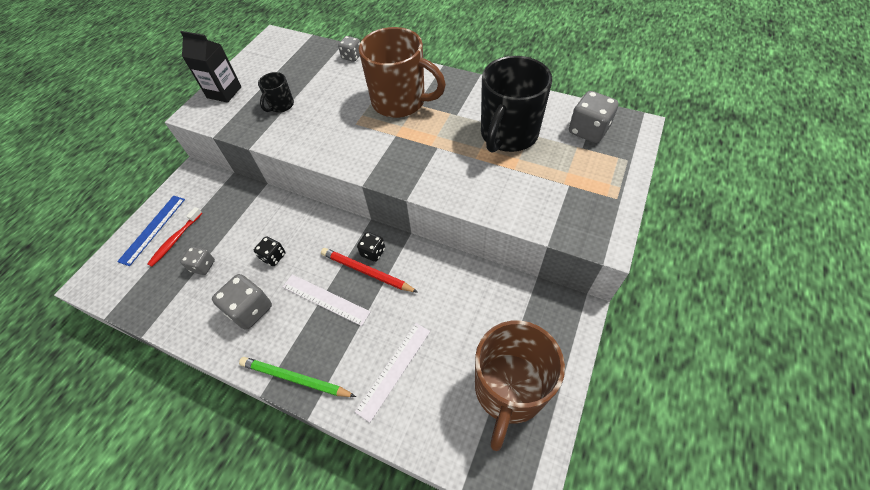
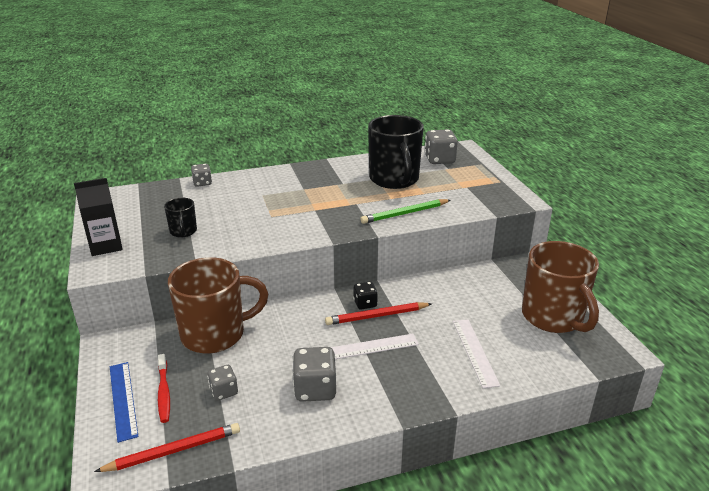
camera: 45 degrees left, 25 degrees down
green pencil [239,357,356,397] -> green pencil moved to [361,199,451,224]
black dice [254,236,286,266] -> none
brown mug [359,27,446,118] -> brown mug moved to [168,257,268,354]
none -> red pencil [94,423,240,472]

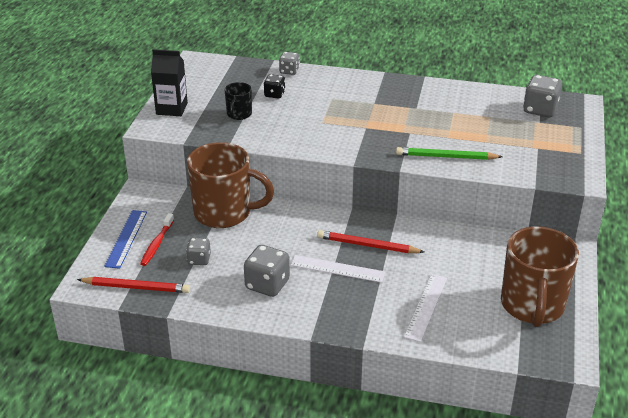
camera: 30 degrees right, 5 degrees up
black dice [353,281,378,309] -> black dice moved to [264,74,285,99]
black mug [368,115,424,189] -> none

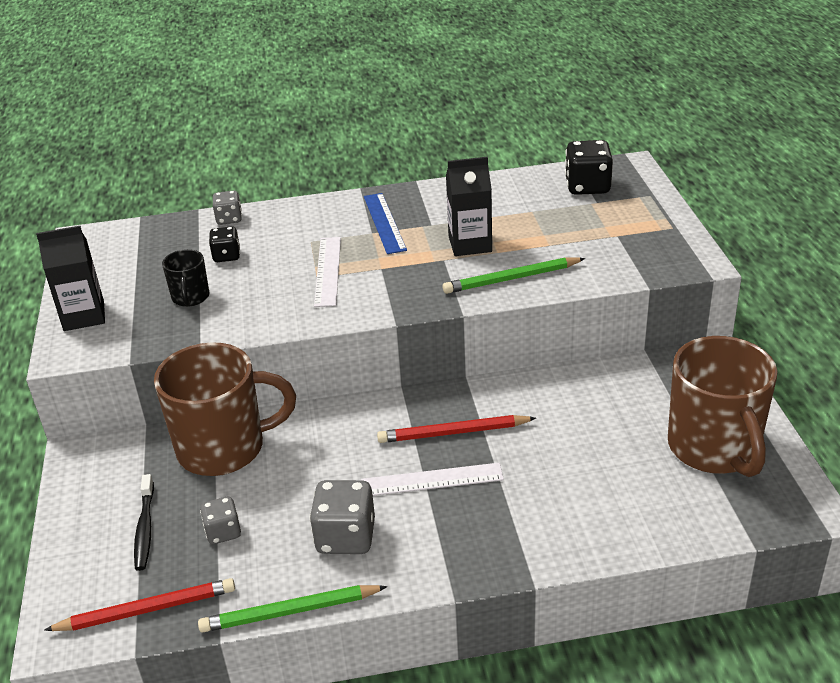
camera: 20 degrees left, 0 degrees up
blue ruler [104,210,147,269] -> blue ruler moved to [364,193,407,254]
red toothbrush [140,213,174,266] -> black toothbrush [134,474,154,571]
white ruler [404,274,447,342] -> white ruler moved to [314,237,341,307]
grey dice [523,75,562,117] -> black dice [565,140,613,195]
none -> green pencil [198,585,387,633]
none -> black carton [446,157,492,256]

